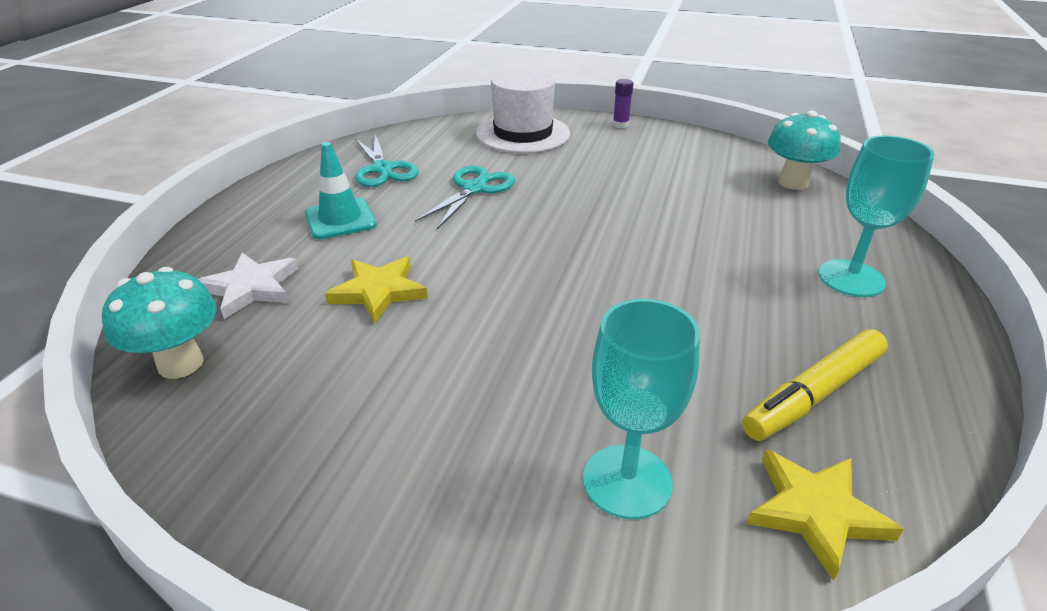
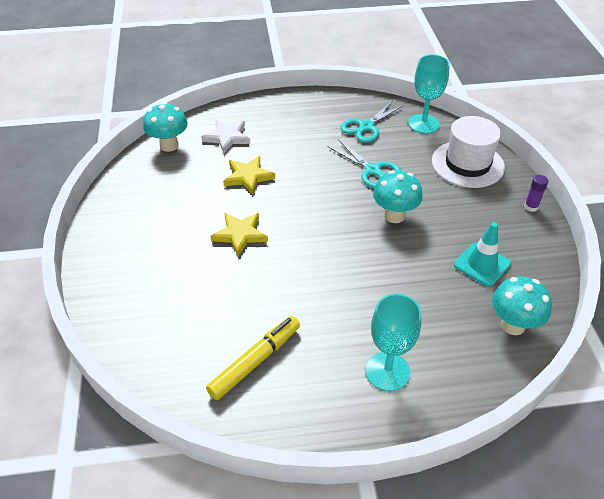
camera: 65 degrees right, 10 degrees up
turquoise traffic cone [305,142,377,239] -> turquoise traffic cone moved to [454,222,511,287]
turquoise scissors [415,165,515,229] -> turquoise scissors turned 45 degrees clockwise [327,139,402,188]
turquoise goblet [583,299,700,519] -> turquoise goblet moved to [408,55,450,134]
yellow marker [742,329,888,441] -> yellow marker turned 105 degrees clockwise [206,316,300,400]
yellow star [747,449,904,581] -> yellow star moved to [210,213,268,256]
none -> turquoise mushroom [373,170,423,223]

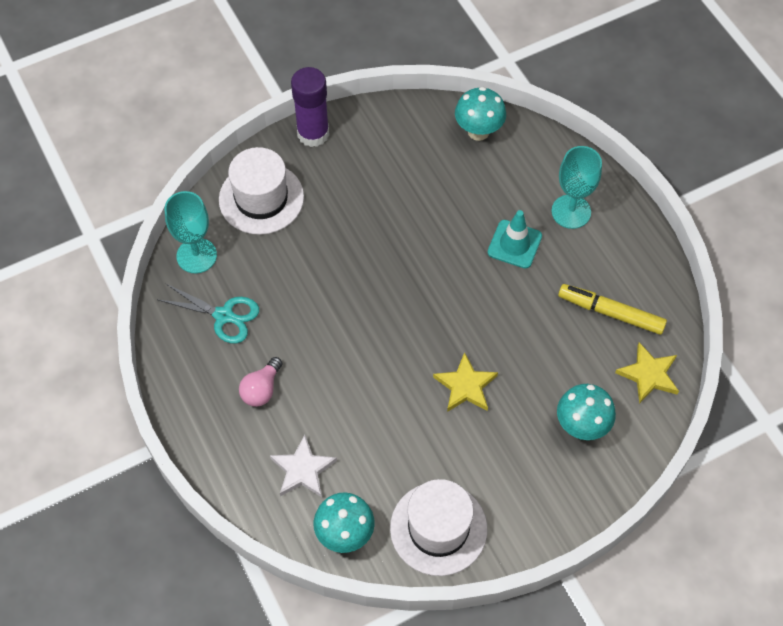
camera: 110 degrees left, 15 degrees up
yellow star [223,156,275,194] -> yellow star moved to [615,342,679,404]
turquoise scissors [327,139,402,188] -> none
turquoise mushroom [373,170,423,223] -> turquoise mushroom moved to [557,384,616,440]
turquoise traffic cone [454,222,511,287] -> turquoise traffic cone moved to [488,210,542,269]
purple glue stick [524,175,548,212] -> purple glue stick [291,67,329,147], size x2.17
none -> pink light bulb [239,357,282,407]
none -> white hat [390,479,487,576]

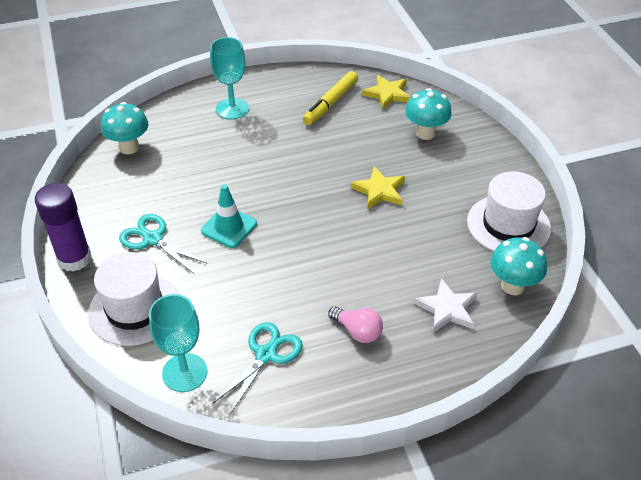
camera: 80 degrees left, 15 degrees down
turquoise traffic cone [488,210,542,269] -> turquoise traffic cone moved to [201,184,257,248]
none -> turquoise scissors [119,214,207,274]

